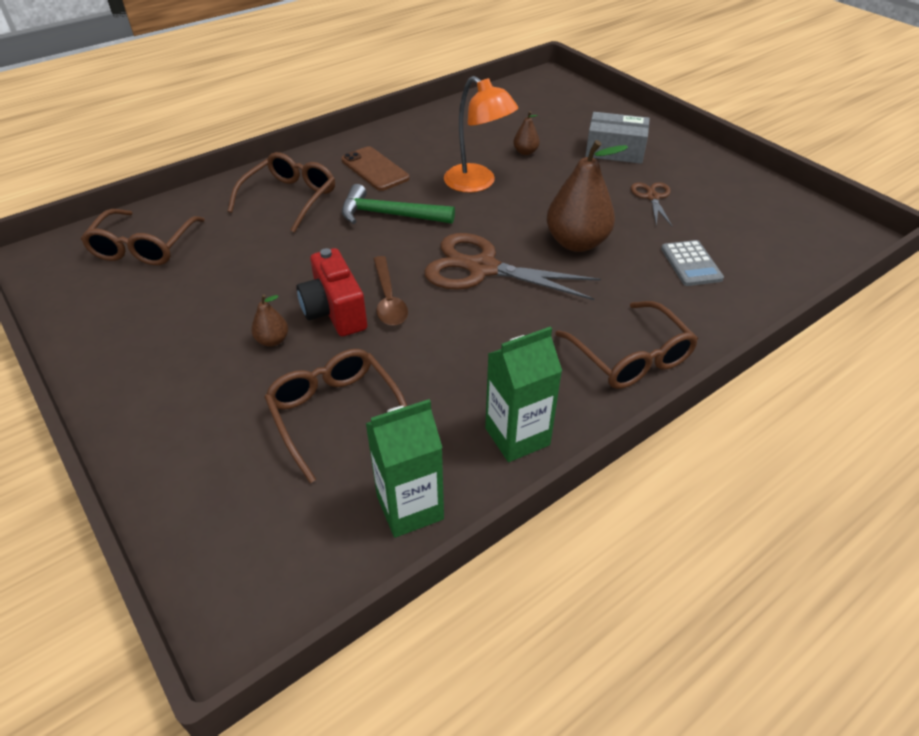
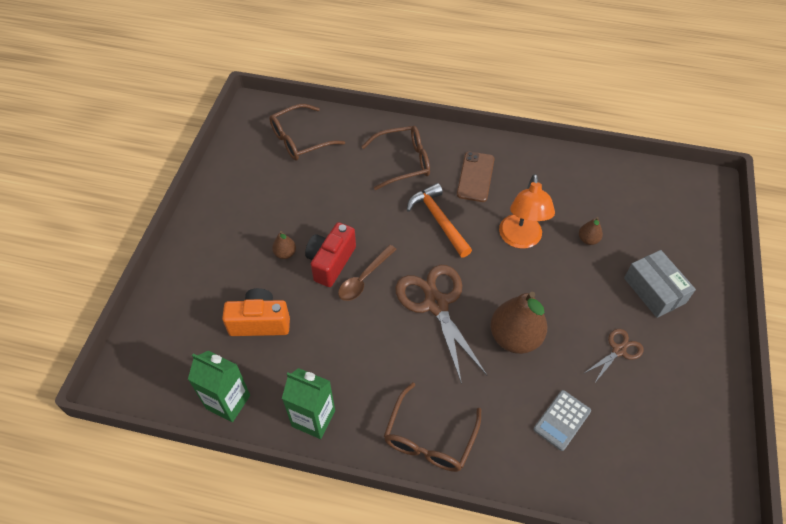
camera: 50 degrees right, 10 degrees up
brown glasses [264,349,407,483] -> orange camera [222,288,290,336]
green hammer [342,184,455,224] -> orange hammer [407,183,472,257]

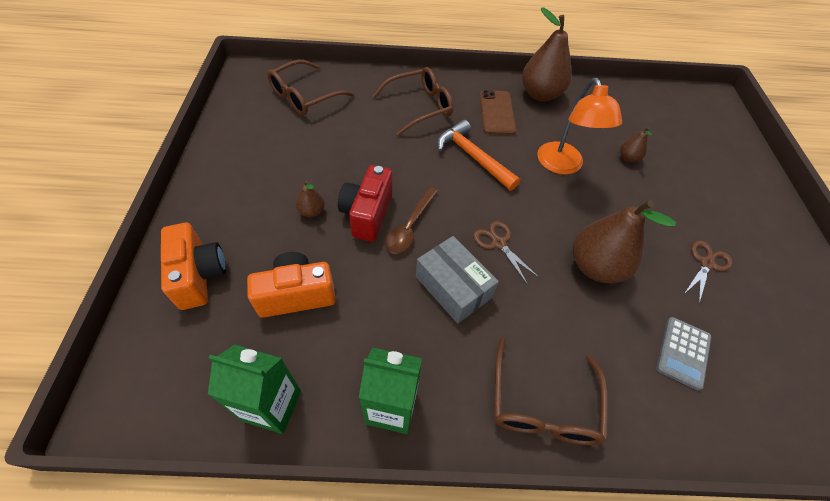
camera: 15 degrees left, 0 degrees up
brown scissors [396,265,487,384] -> brown scissors [473,221,538,284], size x0.51
grey box [624,250,696,318] -> grey box moved to [416,236,499,323]
none -> orange camera [161,223,226,310]
none -> brown pear [522,7,572,101]

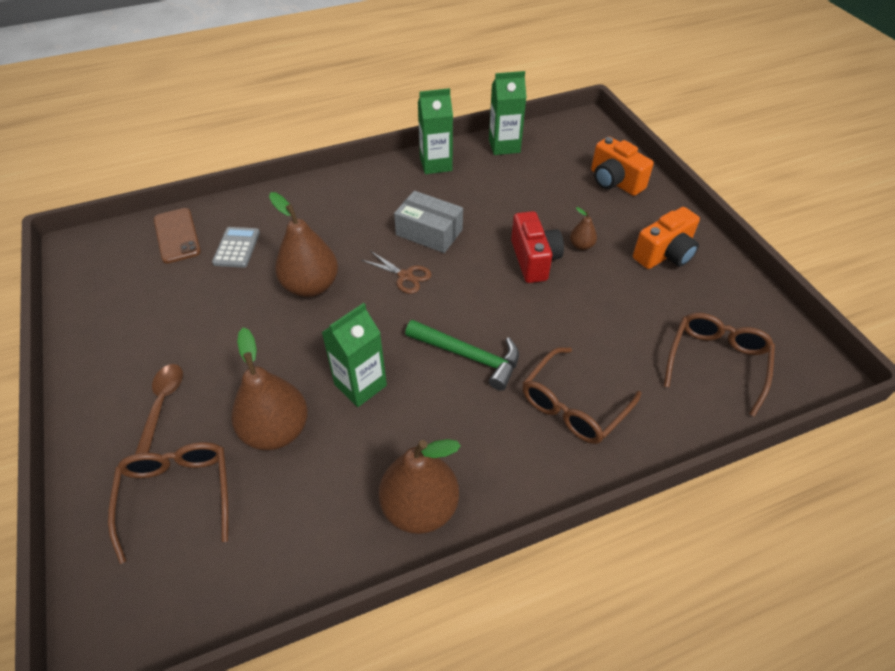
camera: 160 degrees right, 5 degrees down
orange camera [247,252,336,318] -> orange camera moved to [633,207,700,269]
brown spoon [385,187,438,254] -> brown spoon moved to [135,364,183,454]
orange hammer [437,120,520,191] -> green hammer [405,320,519,391]
brown phone [480,90,516,135] -> brown phone moved to [154,208,201,263]
brown glasses [494,338,608,445] -> brown glasses moved to [108,442,228,564]
orange lamp [537,78,622,174] -> green carton [321,303,387,407]
brown pear [620,127,652,163] -> brown pear [231,327,308,450], size x2.16
brown scissors [683,240,733,304] -> none

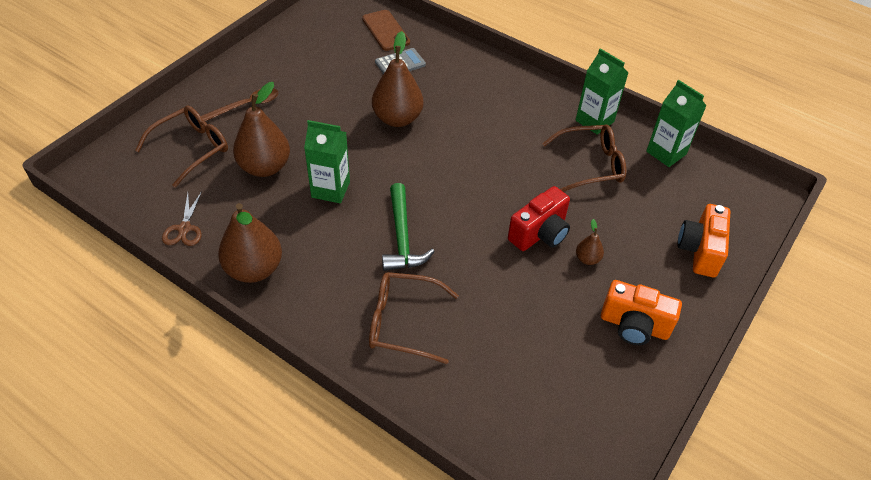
camera: 55 degrees right, 0 degrees up
brown phone [154,208,201,263] -> brown phone turned 60 degrees counterclockwise [362,10,410,51]
brown scissors [362,251,432,294] -> brown scissors moved to [162,191,202,246]
grey box [394,191,463,253] -> none
brown glasses [664,313,775,417] -> brown glasses moved to [542,125,626,192]

